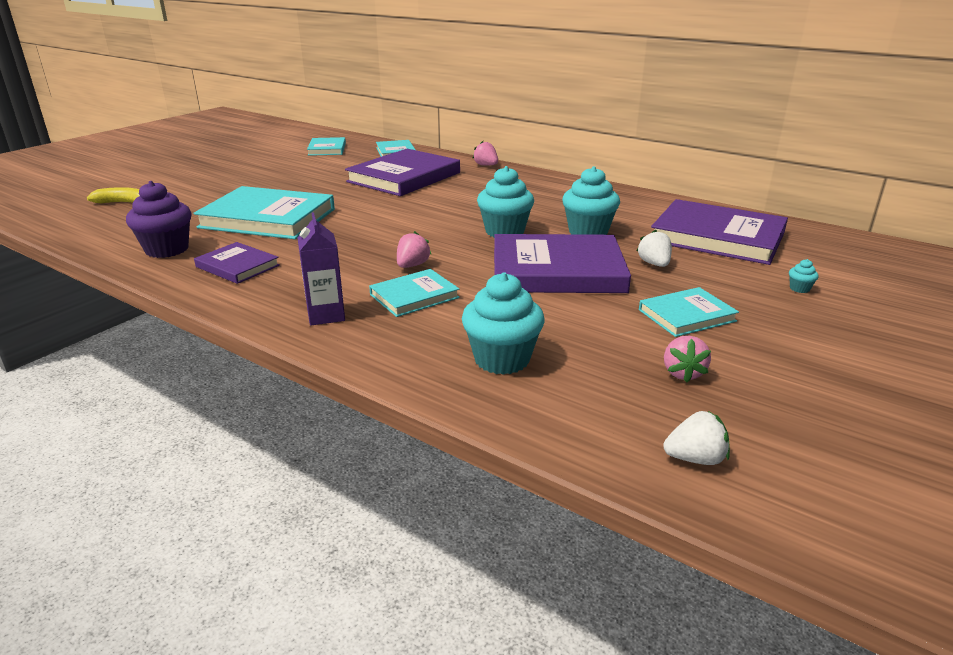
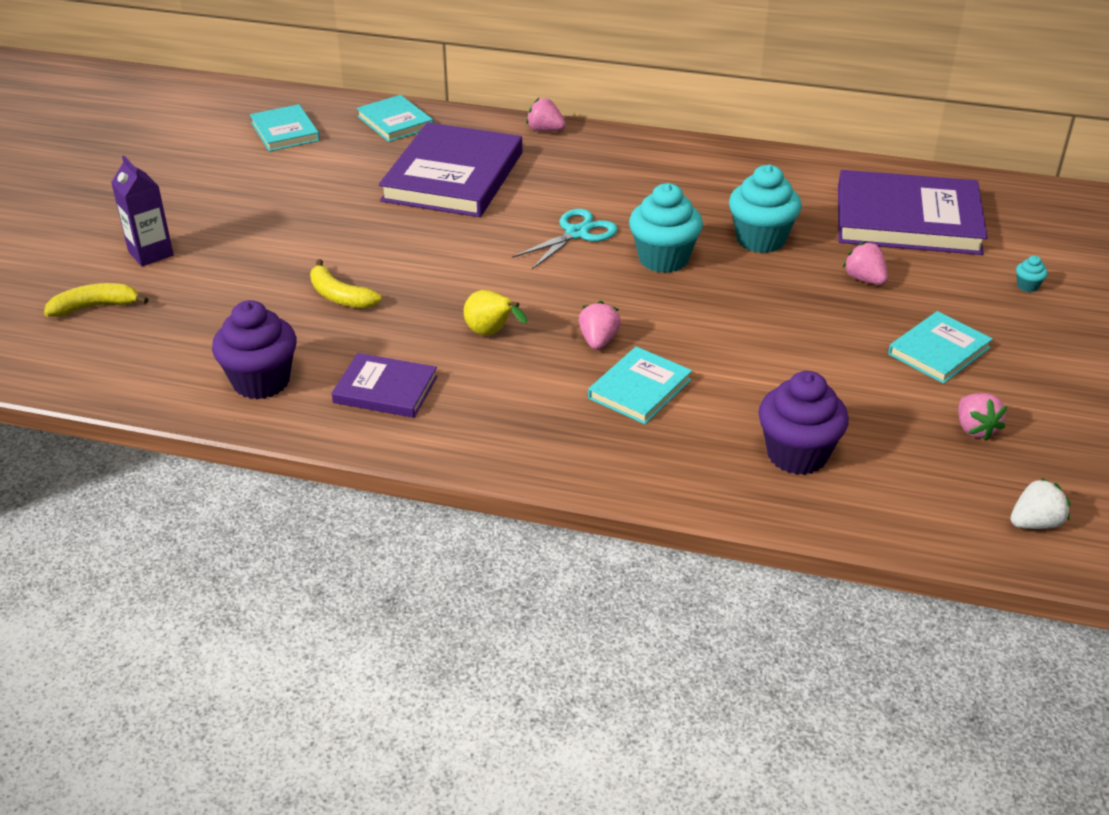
camera: 20 degrees left, 10 degrees up
turquoise book [194,186,335,239] -> yellow banana [310,259,381,308]
purple carton [297,212,345,326] -> purple carton moved to [111,156,174,266]
turquoise cupcake [462,272,544,375] -> purple cupcake [758,371,849,475]
purple book [494,234,631,293] -> none
white strawberry [637,230,672,267] -> pink strawberry [843,241,888,285]
none -> yellow pear [464,290,527,335]
none -> turquoise scissors [512,209,618,269]

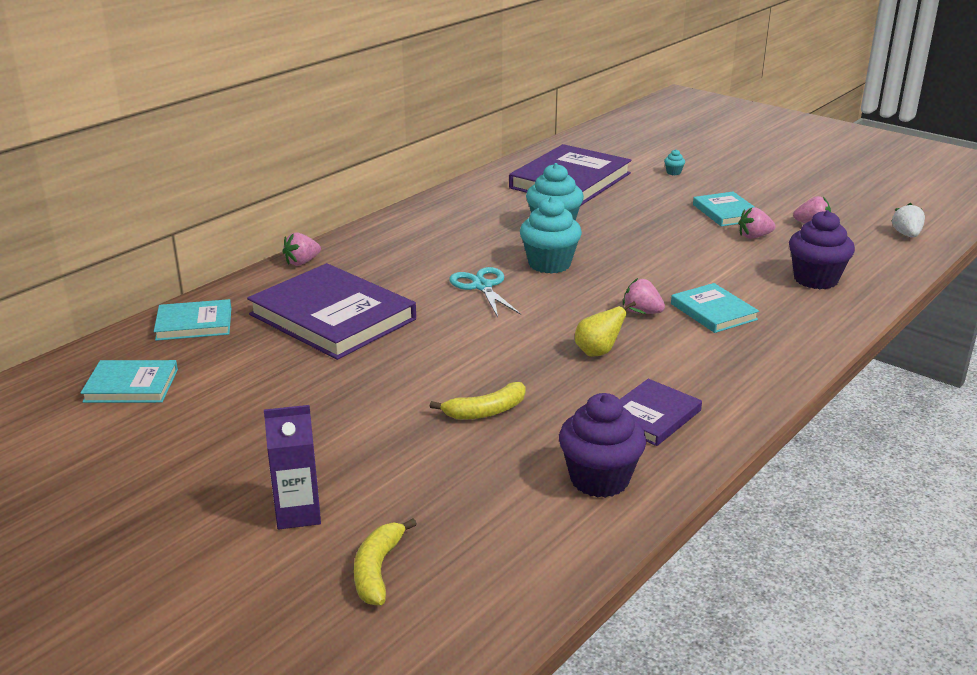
camera: 65 degrees left, 10 degrees down
pink strawberry [843,241,888,285] -> pink strawberry moved to [738,207,776,239]

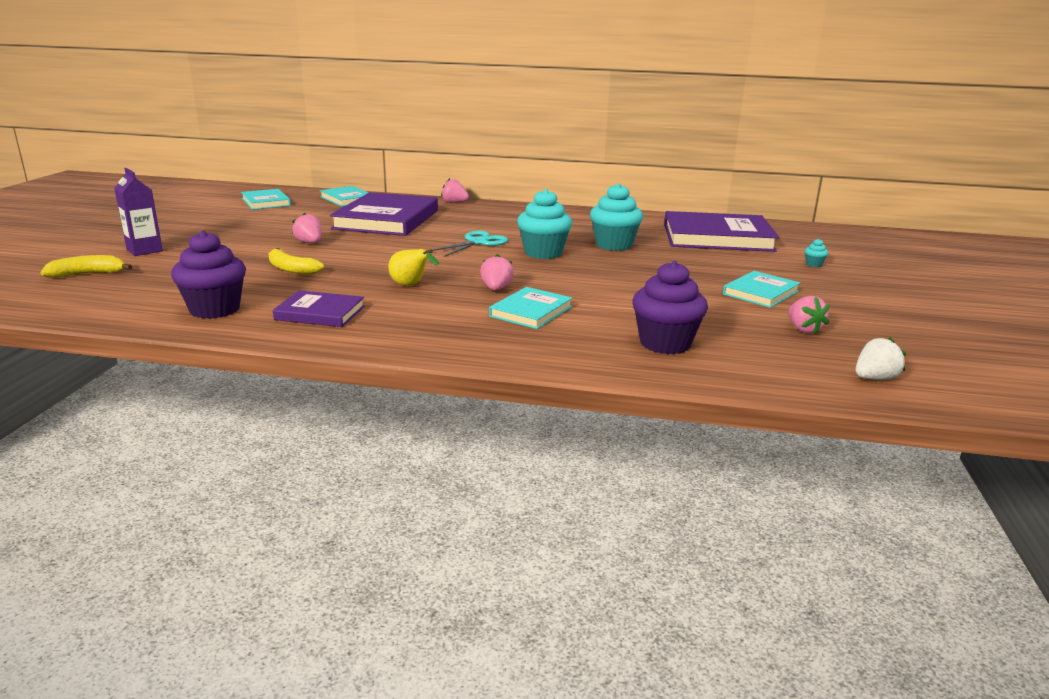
camera: 60 degrees right, 5 degrees down
pink strawberry [738,207,776,239] -> pink strawberry moved to [292,213,322,243]

